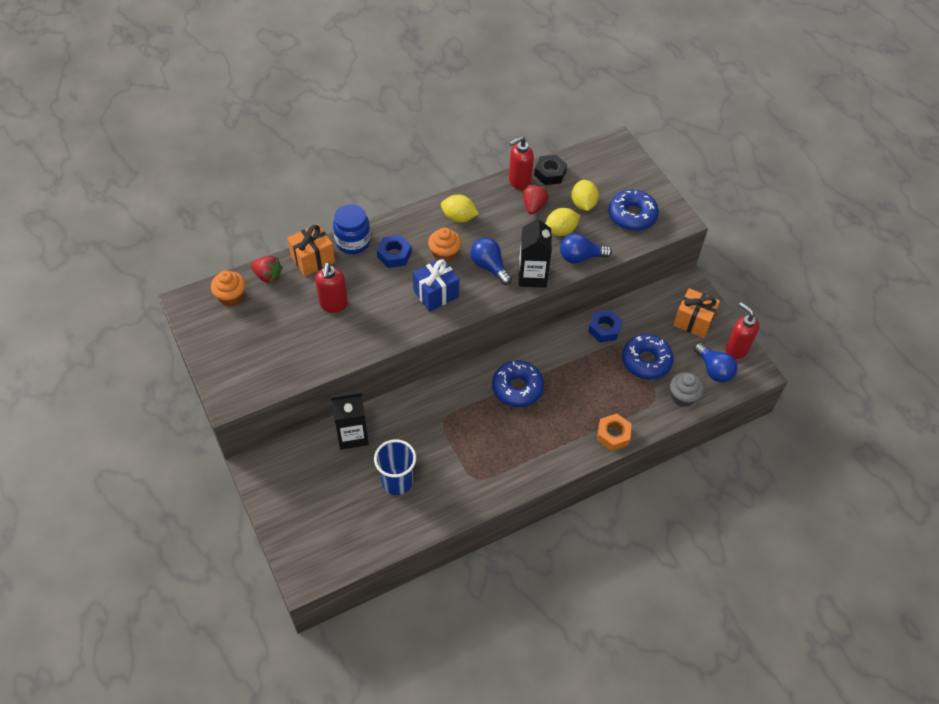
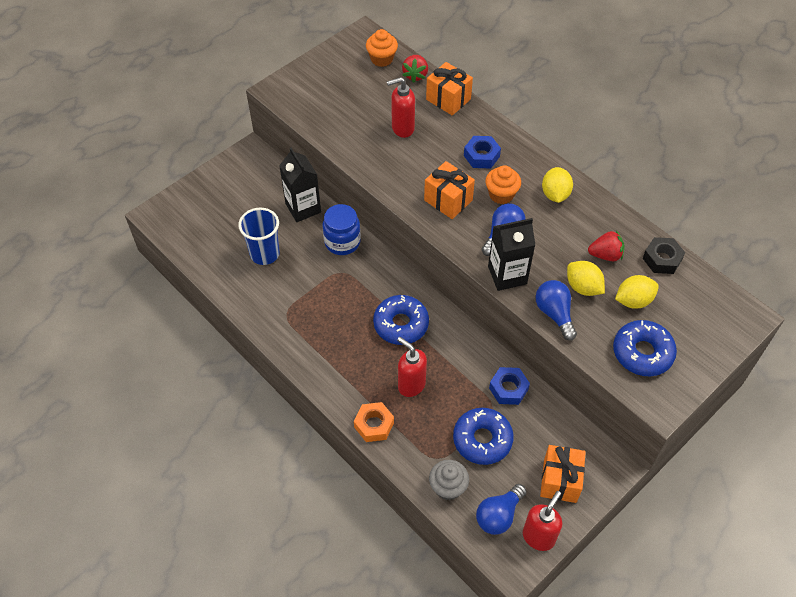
camera: 75 degrees right, 0 degrees up
blue jar [333,204,371,254] -> blue jar moved to [322,204,361,255]
blue gift [413,258,459,312] -> orange gift [424,161,475,219]
red soap dispenser [509,136,534,190] -> red soap dispenser moved to [397,337,427,397]

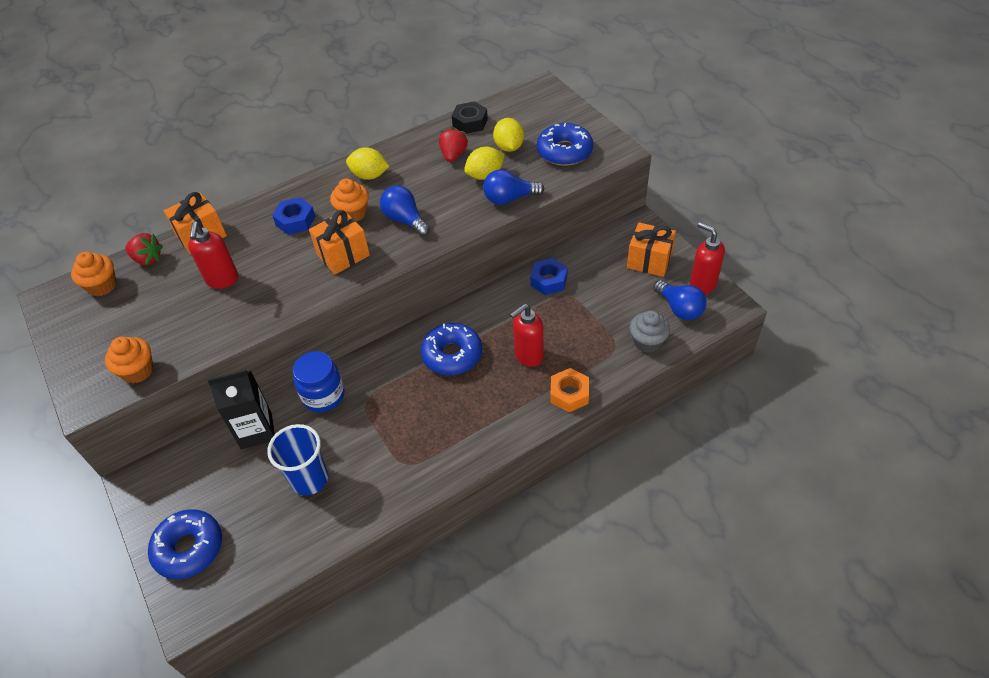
camera: 75 degrees left, 5 degrees down
blue donut [453,408,514,465] -> blue donut moved to [148,509,222,580]
black carton [488,218,535,291] -> none
none -> orange cupcake [105,337,153,383]

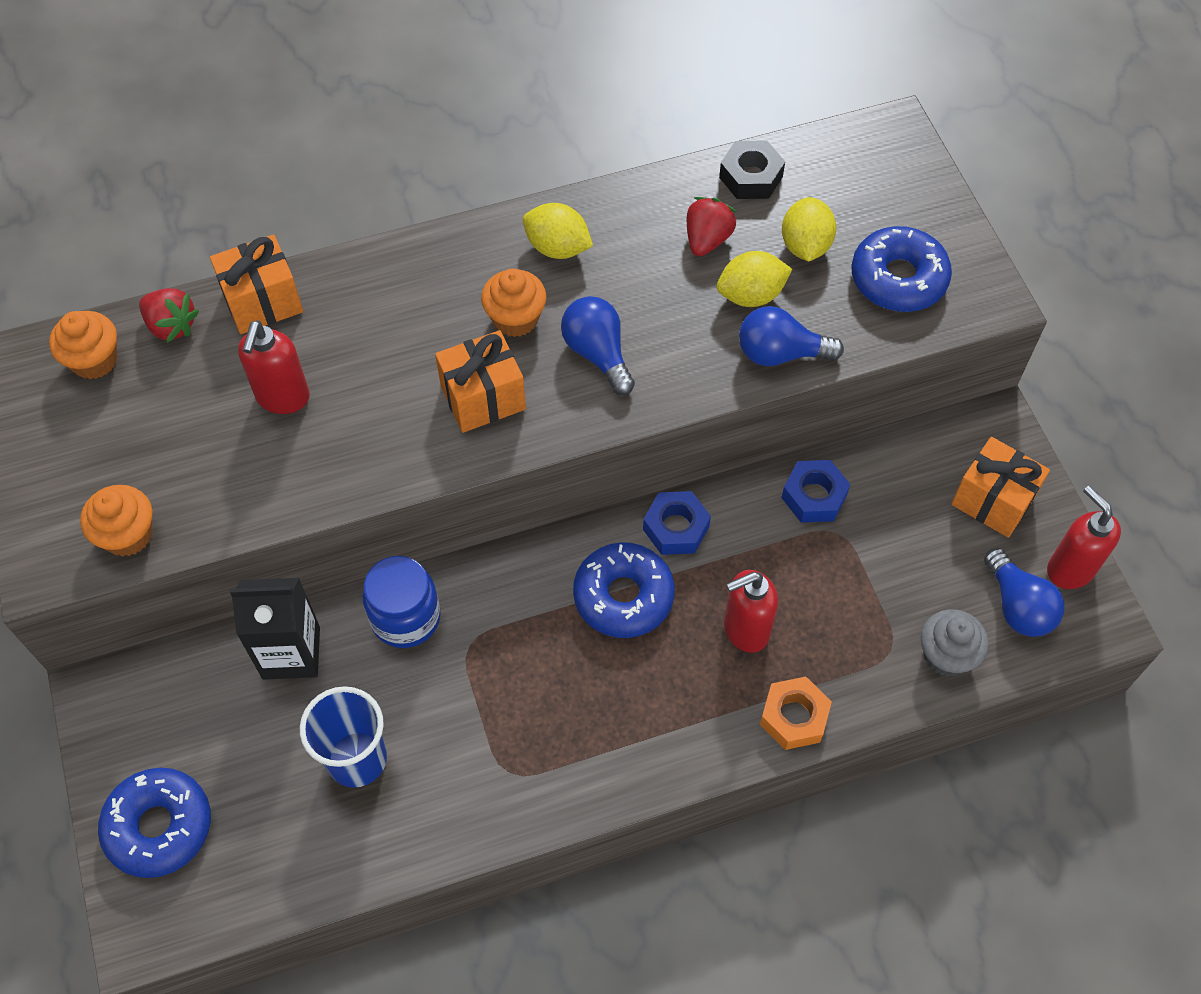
camera: 10 degrees right, 10 degrees up
blue nut [272,197,316,235] -> blue nut moved to [643,491,711,555]

